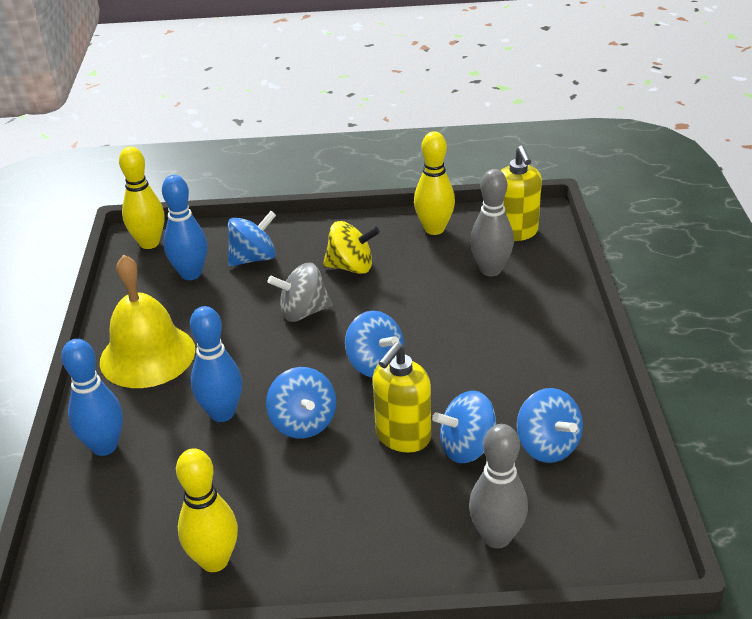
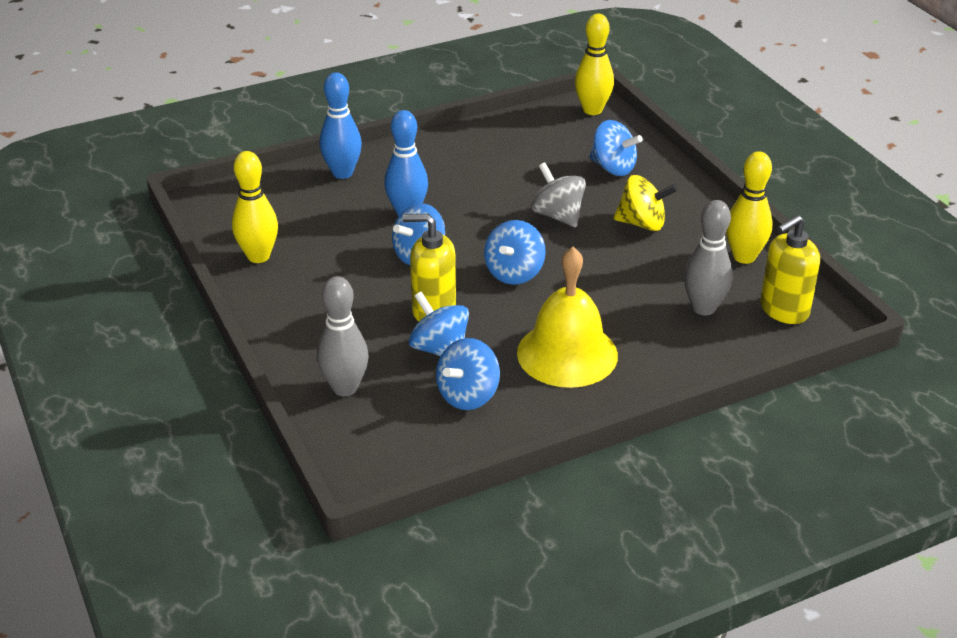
camera: 65 degrees right, 0 degrees up
yellow bell [100,254,195,388] -> yellow bell moved to [517,247,618,388]
blue bowling pin [162,175,207,280] -> none
yellow spinning top [323,221,380,274] -> yellow spinning top turned 60 degrees counterclockwise [614,175,677,231]

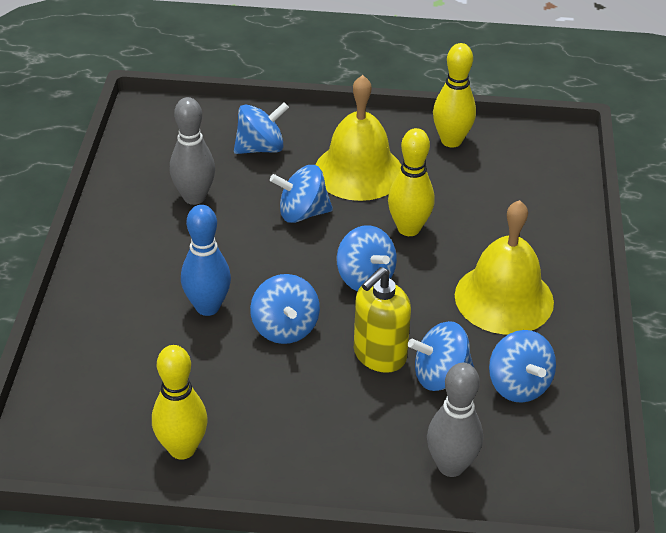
camera: 60 degrees left, 5 degrees up
blue bowling pin [320,72,362,179] -> none
grey spinning top [531,163,586,227] -> blue spinning top [270,165,333,223]
yellow bowling pin [575,14,614,115] -> yellow bowling pin moved to [388,128,435,236]
yellow spinning top [614,175,677,231] -> yellow bell [315,75,401,201]
grey bowling pin [684,200,733,315] -> grey bowling pin moved to [170,97,215,205]
yellow soap dispenser [760,215,820,324] -> none

